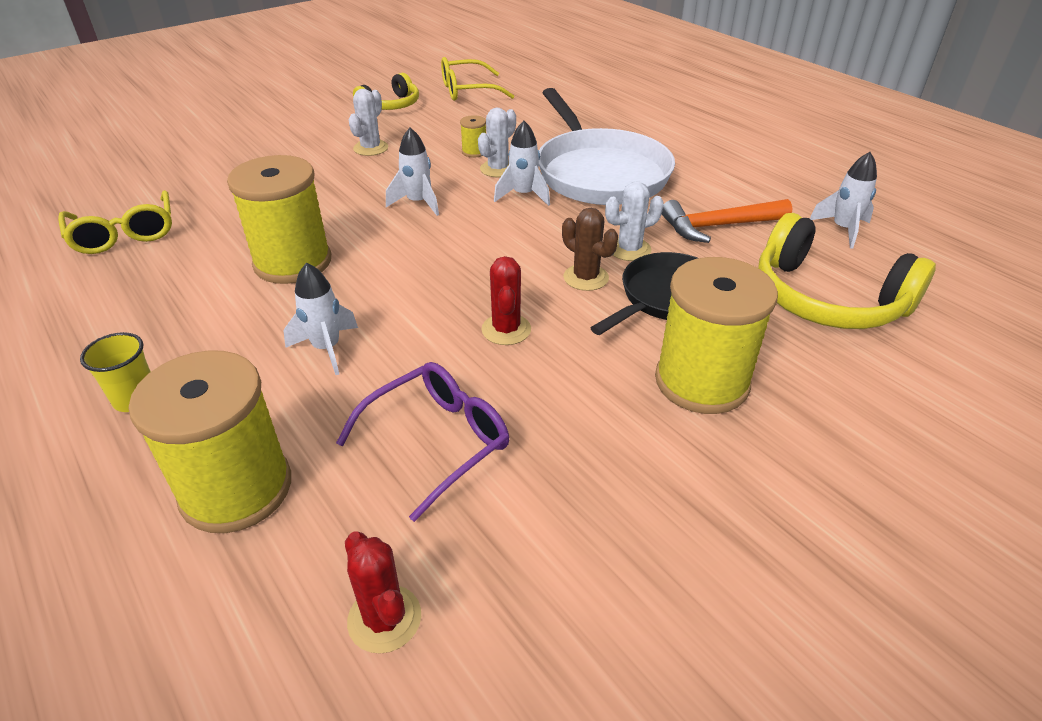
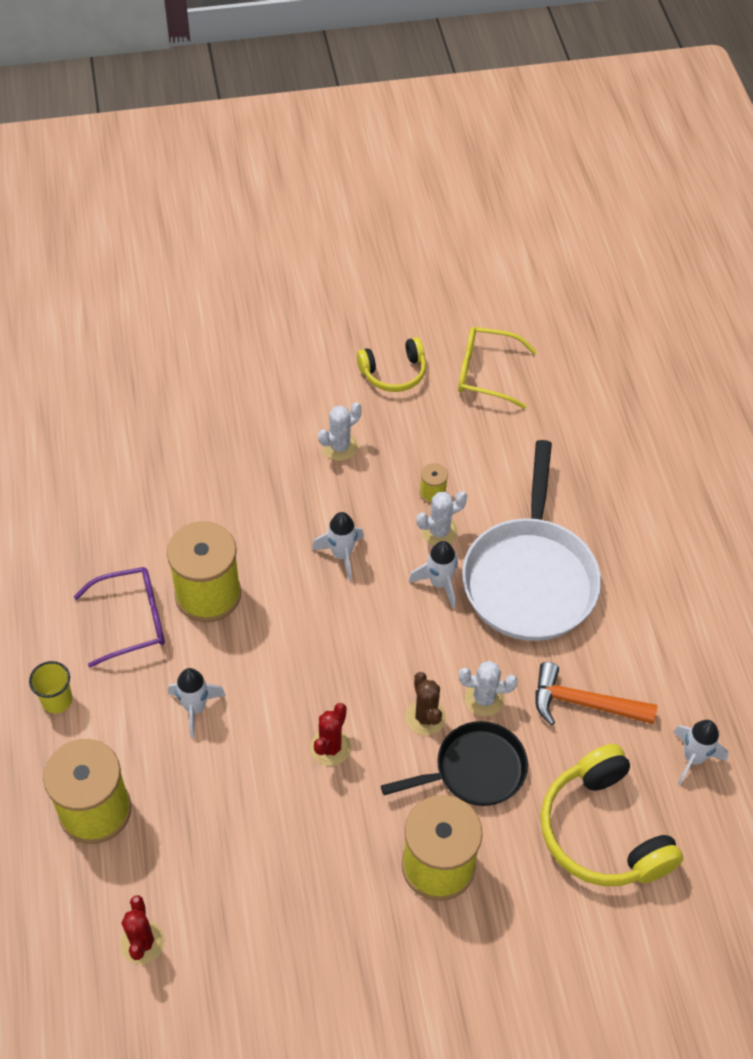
camera: 25 degrees right, 15 degrees up
yellow glasses [58,190,172,254] -> none
purple glasses [336,362,509,522] -> purple glasses moved to [74,567,165,667]

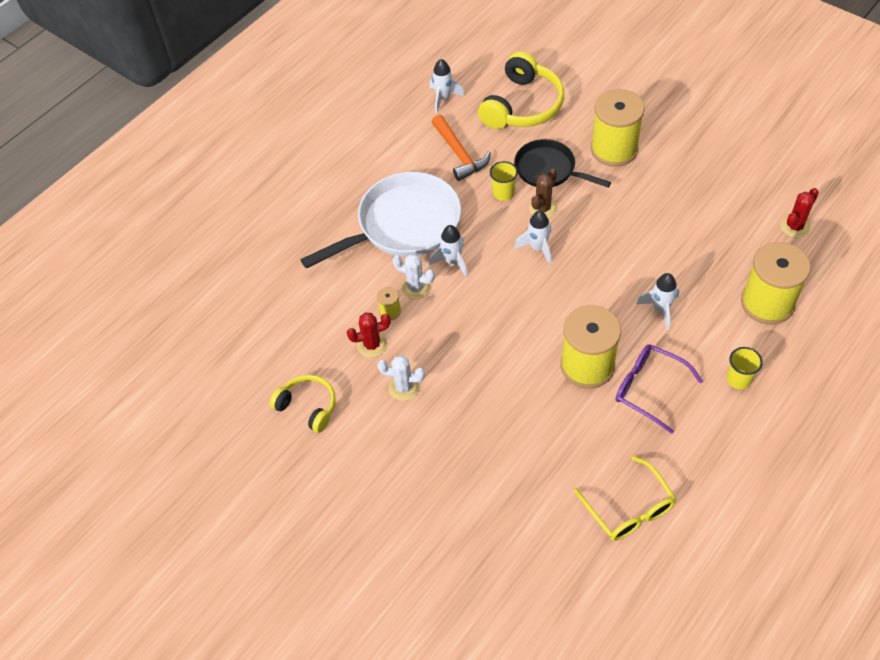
camera: 125 degrees left, 0 degrees up
red cactus [310,703,351,766] -> red cactus moved to [347,313,391,358]
white rocket [312,512,364,581] -> white rocket moved to [514,211,551,265]
yellow glasses [458,327,537,409] -> yellow glasses moved to [574,456,676,541]
white cactus [459,661,518,716] -> yellow cup [490,161,518,201]

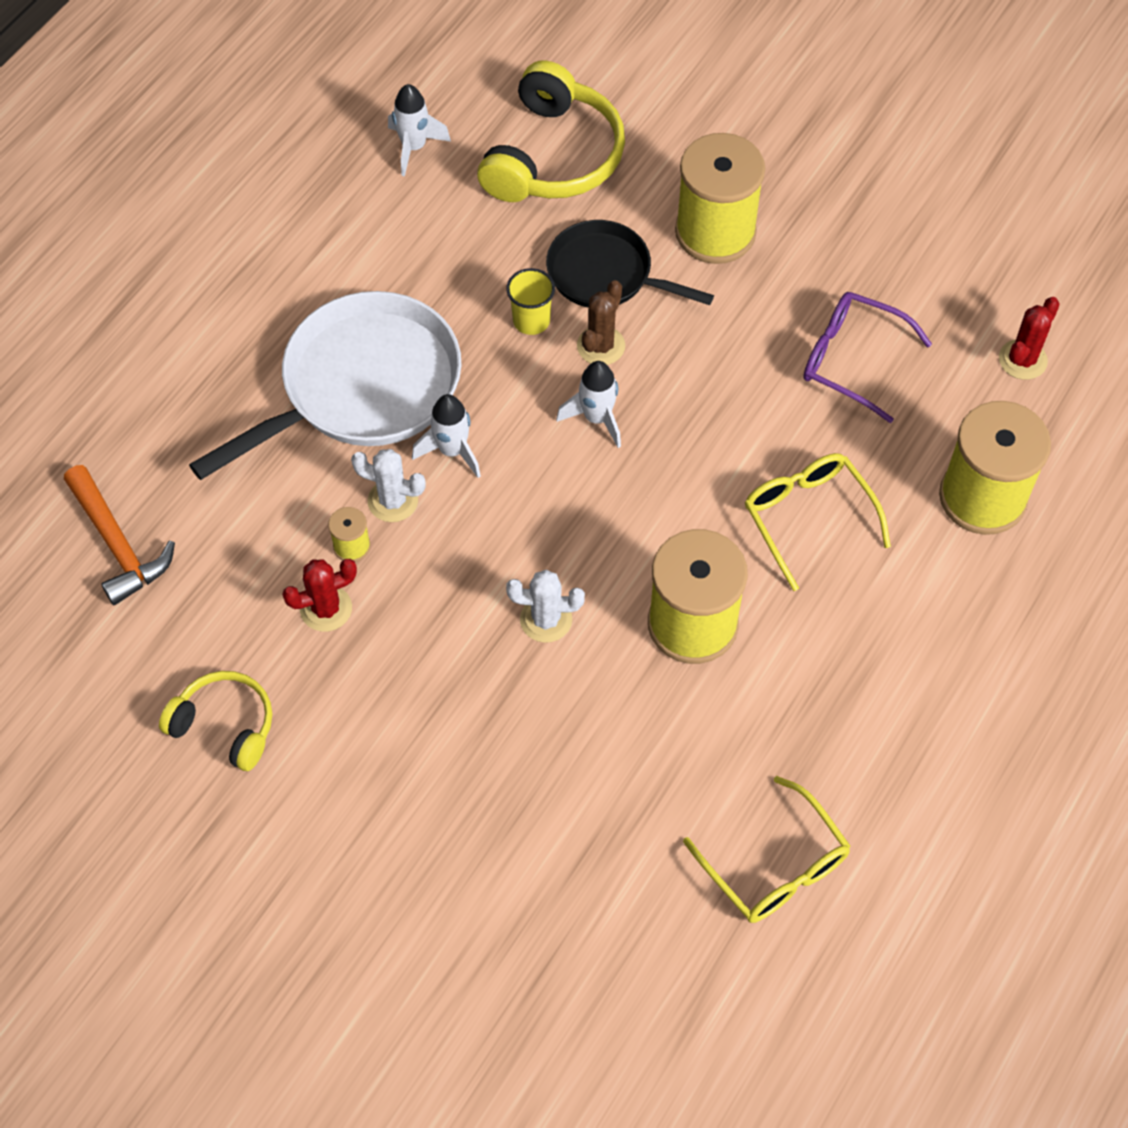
camera: 10 degrees left, 5 degrees up
white cactus [377,355,425,401] -> white cactus moved to [506,570,585,643]
orange hammer [432,115,491,181] -> orange hammer moved to [64,465,175,605]
purple glasses [616,344,703,434] -> purple glasses moved to [803,292,932,423]
white rocket [636,273,679,330] -> yellow glasses [744,453,891,591]
yellow cup [727,347,763,389] -> none

